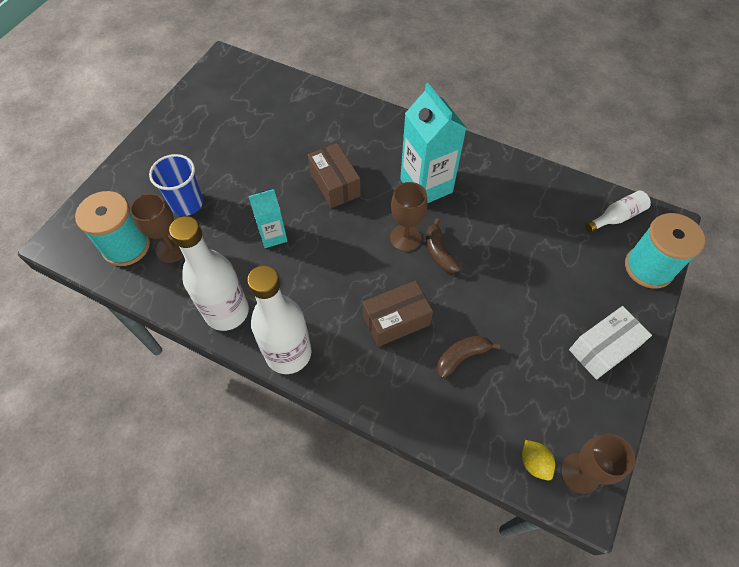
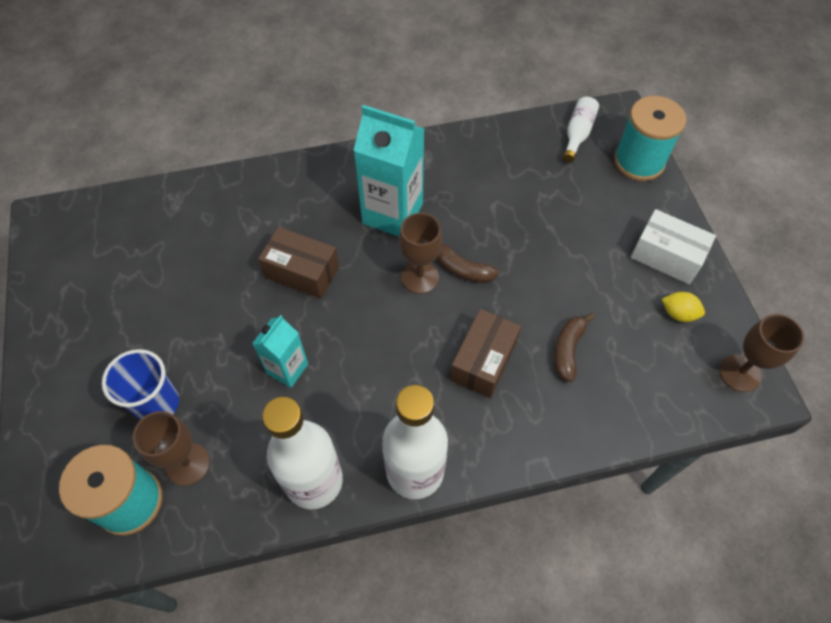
camera: 40 degrees left, 0 degrees up
yellow lemon [522,440,555,481] -> yellow lemon moved to [662,292,705,322]
white box [569,306,652,380] -> white box turned 75 degrees counterclockwise [630,209,716,284]

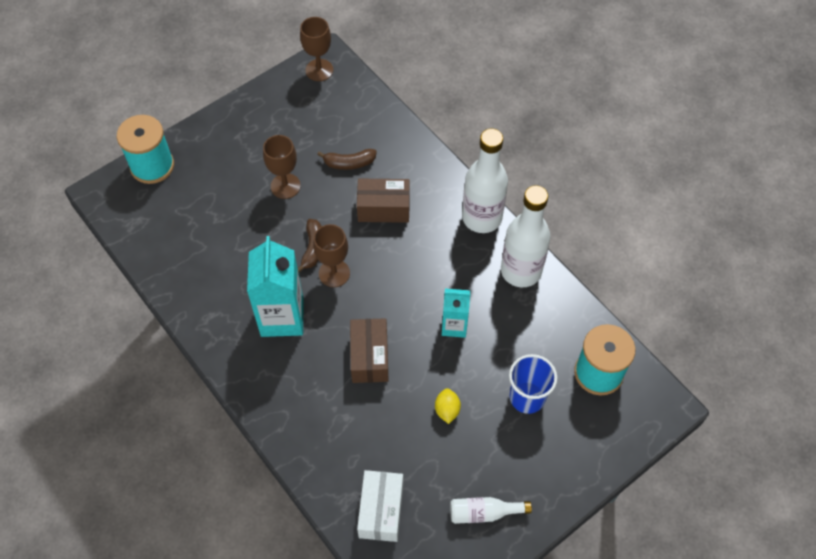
camera: 115 degrees left, 0 degrees up
brown goblet [133,411,210,486] -> brown goblet moved to [263,135,301,199]
white bottle [563,97,599,162] -> white bottle moved to [450,497,532,524]
white box [630,209,716,284] -> white box moved to [357,470,403,542]
yellow lemon [662,292,705,322] -> yellow lemon moved to [435,388,461,424]

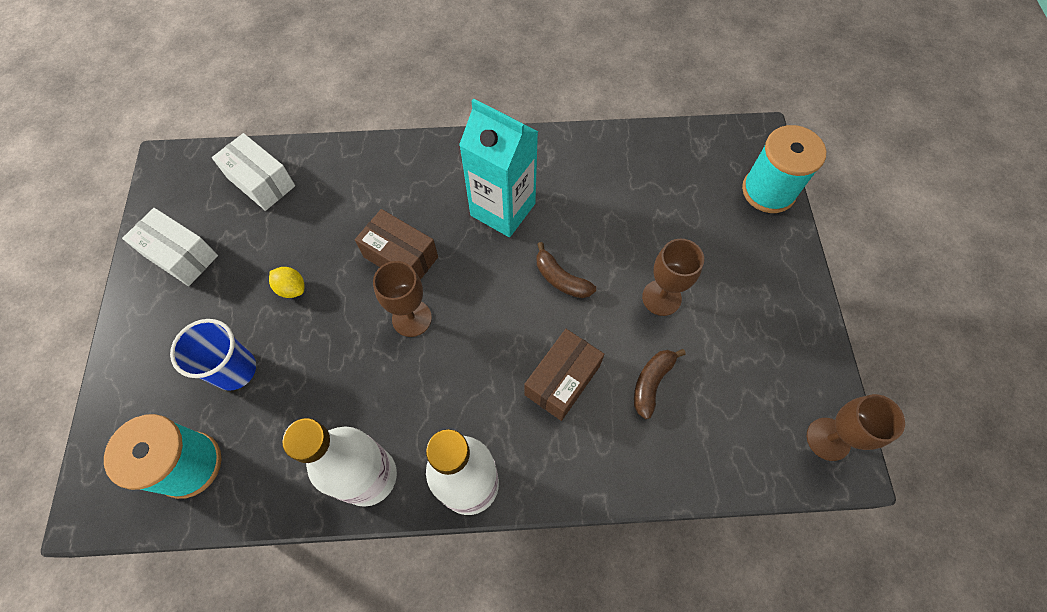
camera: 125 degrees right, 5 degrees up
brown goblet [313,224,350,287] -> brown goblet moved to [373,261,432,337]
turquoise carton [442,289,470,338] -> none
white bottle [450,497,532,524] -> white box [122,208,218,286]

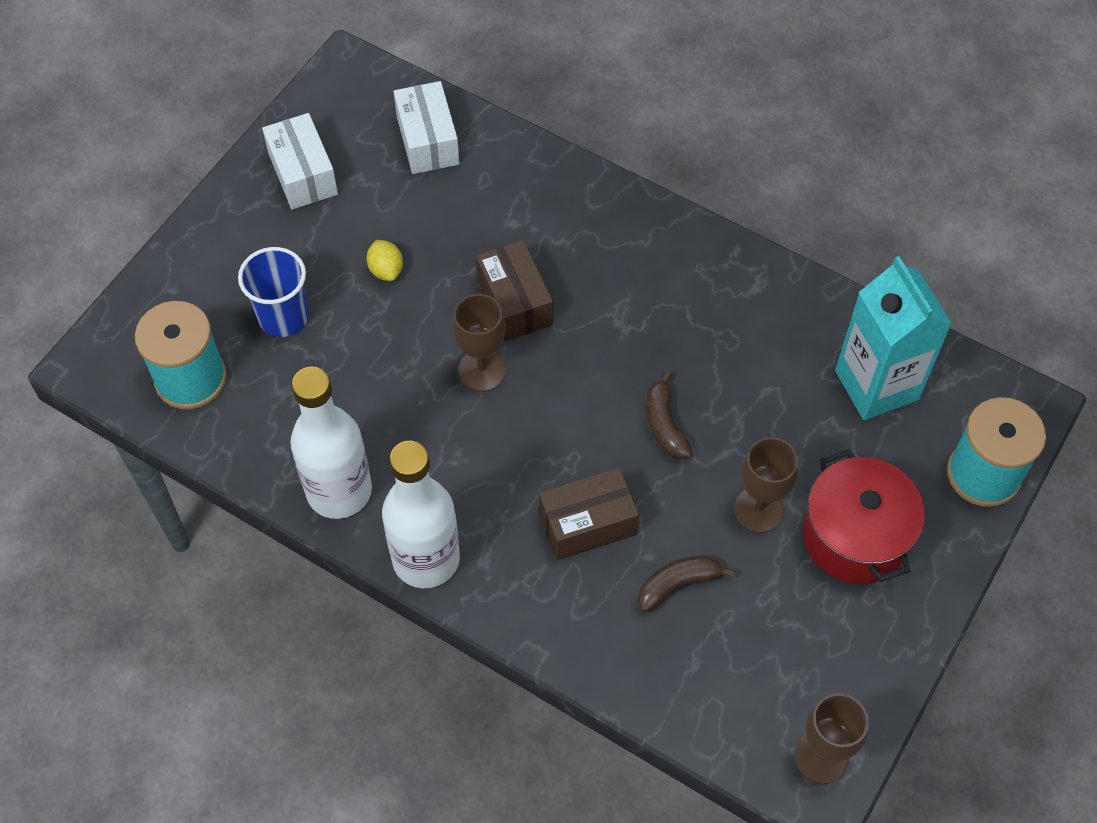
camera: 35 degrees right, 5 degrees down
turquoise carton [459,99,538,237] -> turquoise carton moved to [835,256,952,420]
none -> red pot [803,449,925,584]

